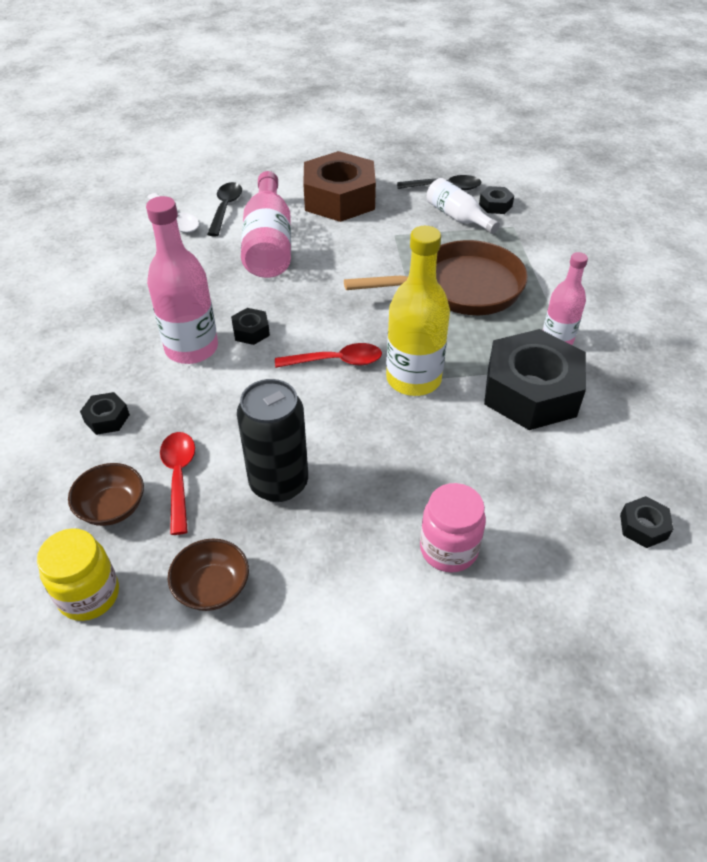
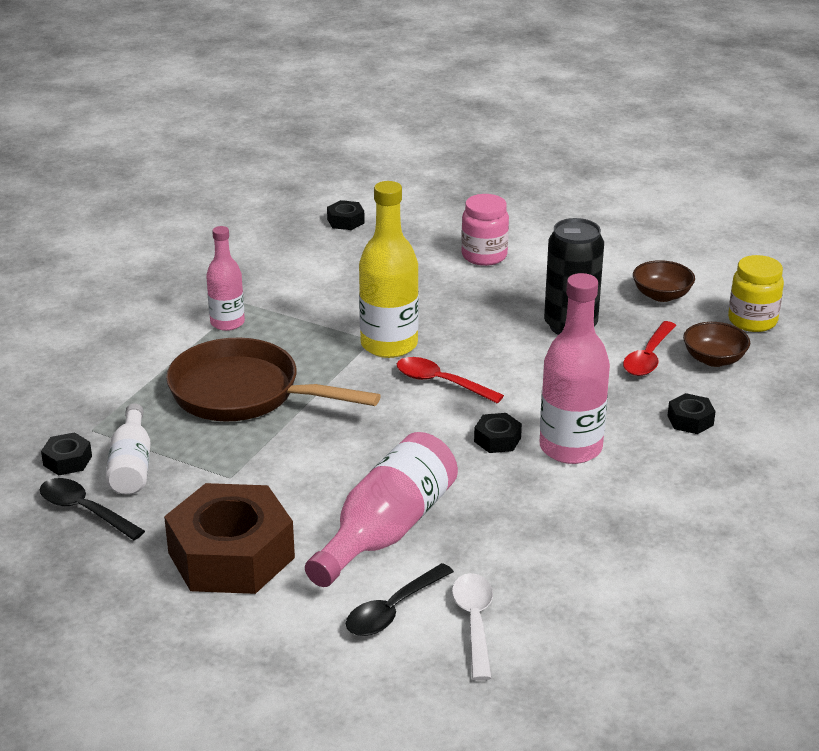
camera: 145 degrees left, 15 degrees down
black nut [484,329,586,430] -> none

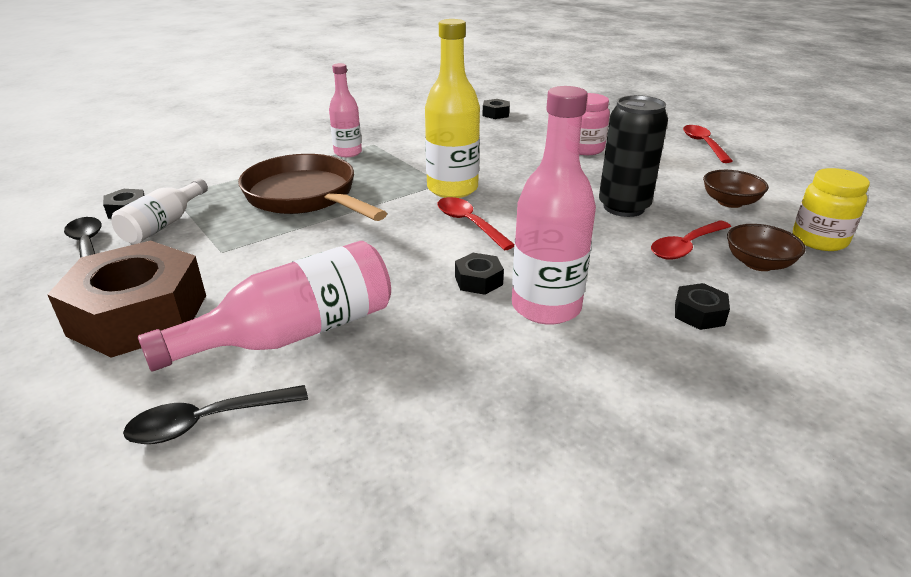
camera: 25 degrees right, 0 degrees up
white spoon [452,573,493,681] -> none
none -> red spoon [683,125,733,163]

